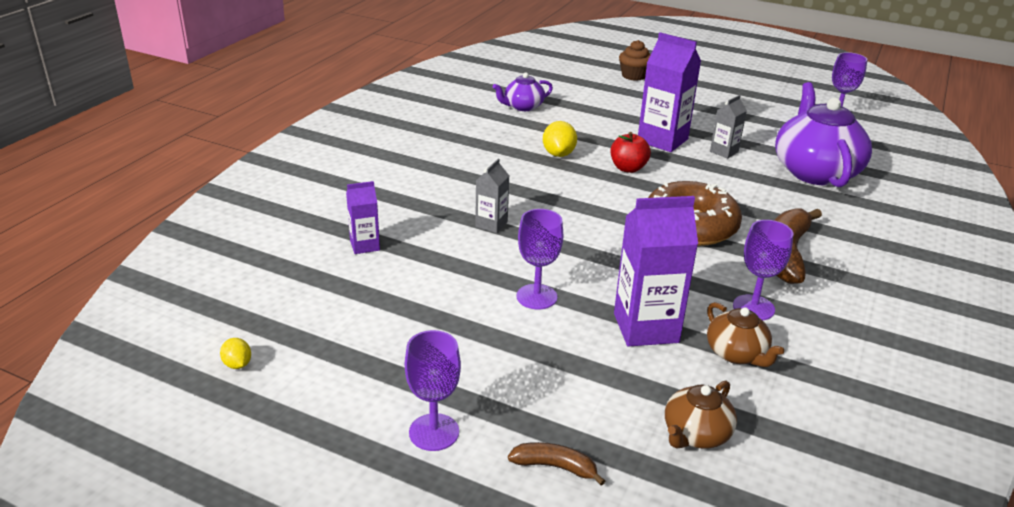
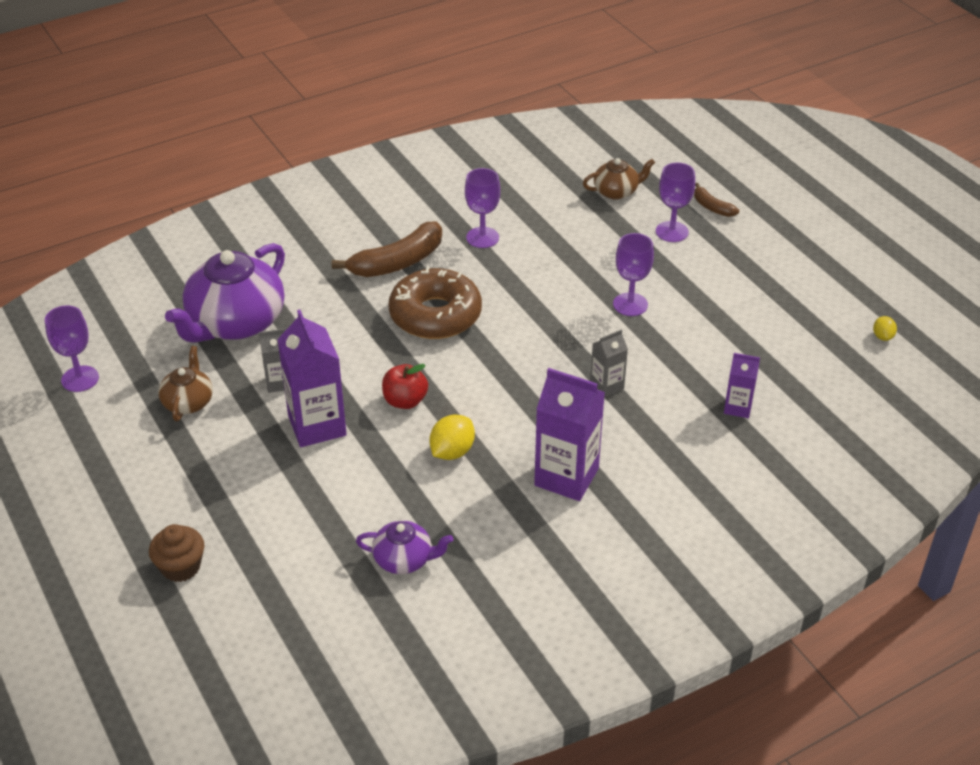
camera: 145 degrees left, 10 degrees up
purple goblet [405,330,461,451] -> purple goblet moved to [656,162,695,242]
purple carton [614,196,698,347] -> purple carton moved to [534,368,605,501]
brown teapot [707,302,784,367] -> brown teapot moved to [158,346,213,421]

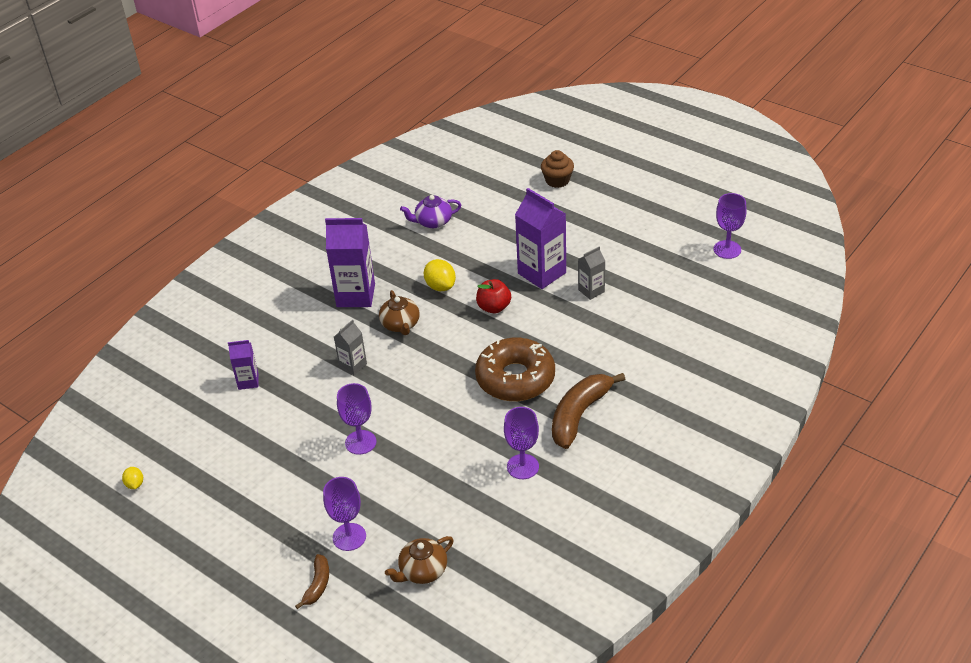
camera: 160 degrees right, 0 degrees up
brown teapot [158,346,213,421] -> brown teapot moved to [379,290,420,335]
purple teapot [165,243,285,343] -> none
yellow lemon [429,415,475,460] -> yellow lemon turned 45 degrees counterclockwise [424,259,456,291]
brown banana [694,183,739,217] -> brown banana turned 75 degrees clockwise [295,554,329,609]

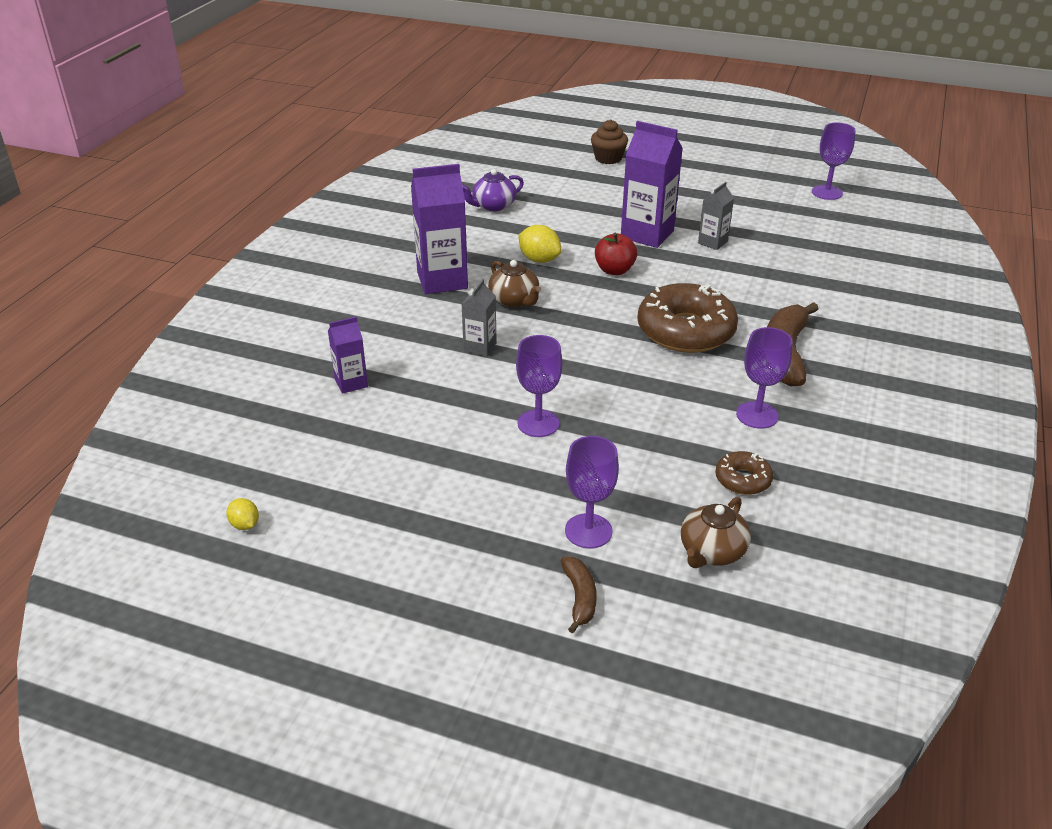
camera: 20 degrees left, 5 degrees down
none -> brown donut [715,451,773,495]

